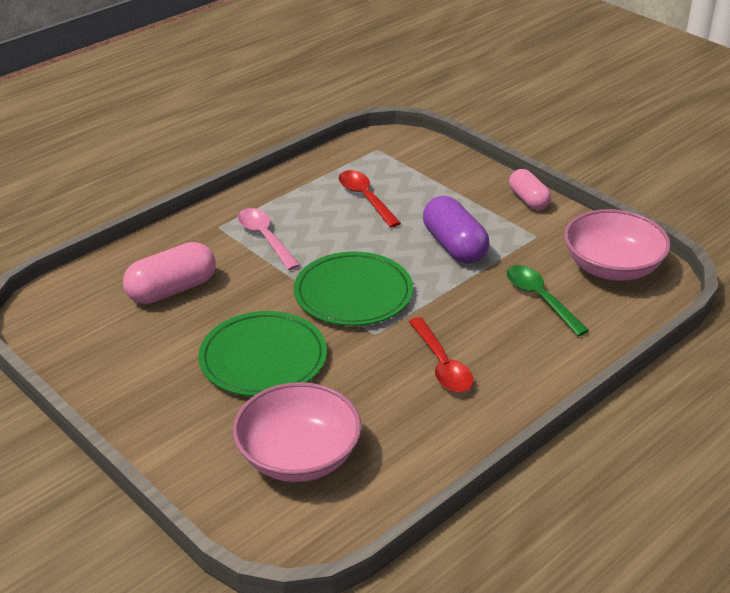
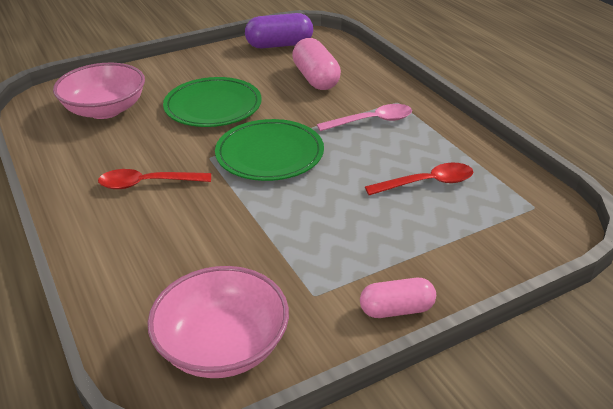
camera: 105 degrees right, 0 degrees up
purple capsule [423,196,490,264] -> purple capsule moved to [245,13,313,48]
green spoon [507,265,589,336] -> none

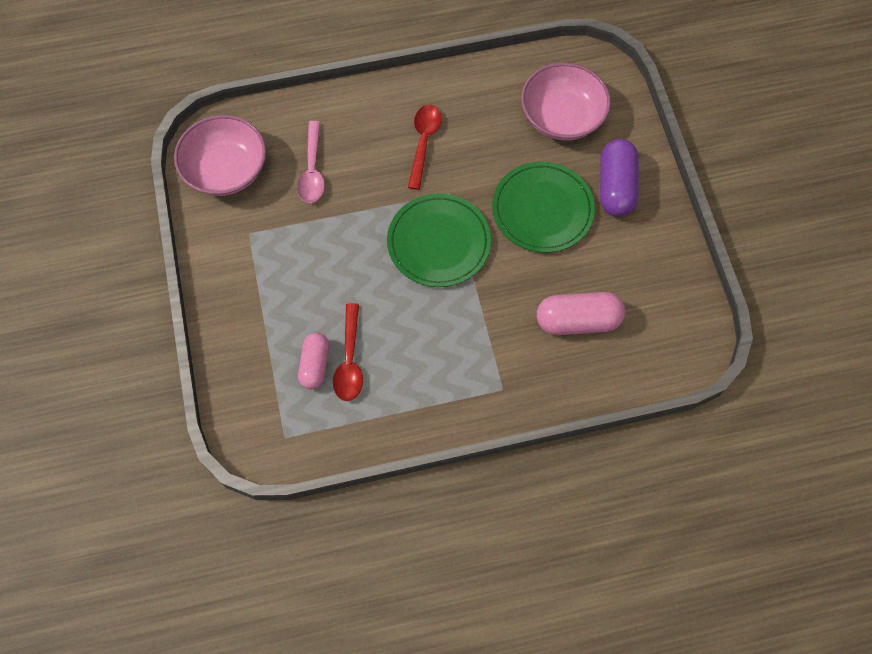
camera: 105 degrees right, 30 degrees up
purple capsule [245,13,313,48] -> purple capsule moved to [600,139,639,217]
pink spoon [317,104,412,131] -> pink spoon moved to [297,121,325,203]
pink capsule [360,278,436,318] -> pink capsule moved to [298,333,329,389]

